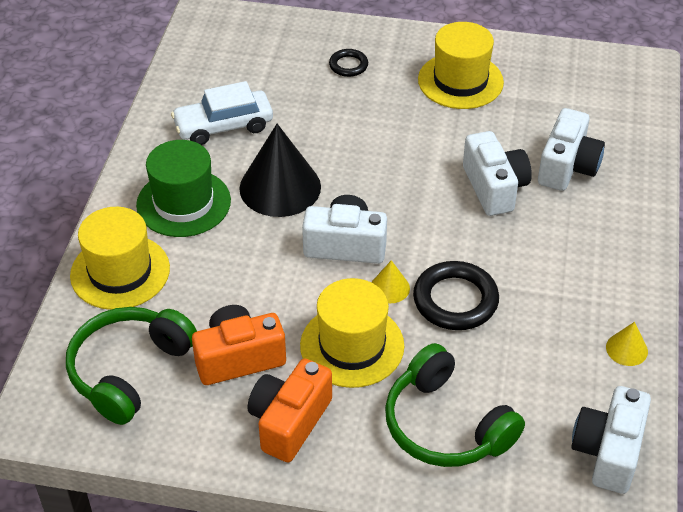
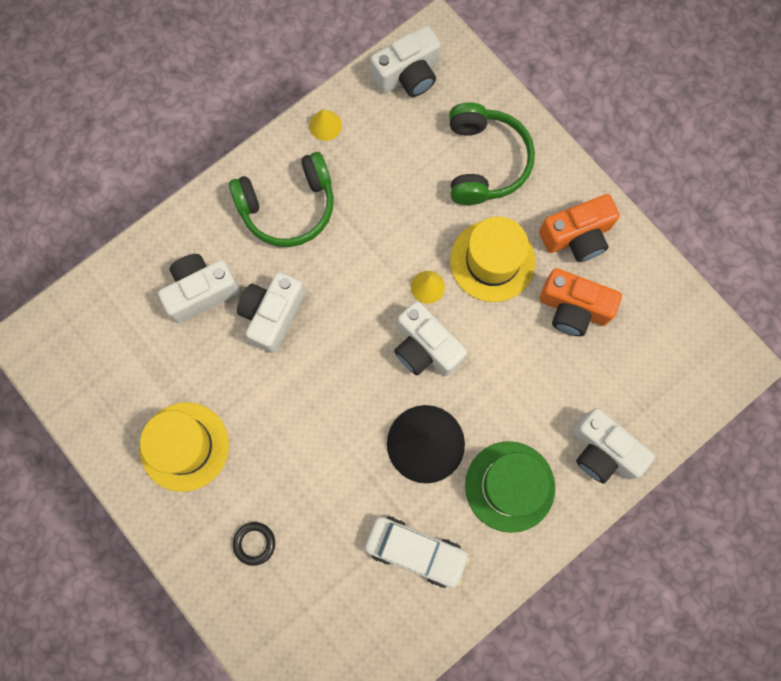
camera: 140 degrees left, 30 degrees up
green headphones [66,307,197,425] -> green headphones moved to [229,152,334,247]
yellow hat [70,207,170,310] -> white camera [572,408,655,483]
black ring [413,261,499,330] -> none

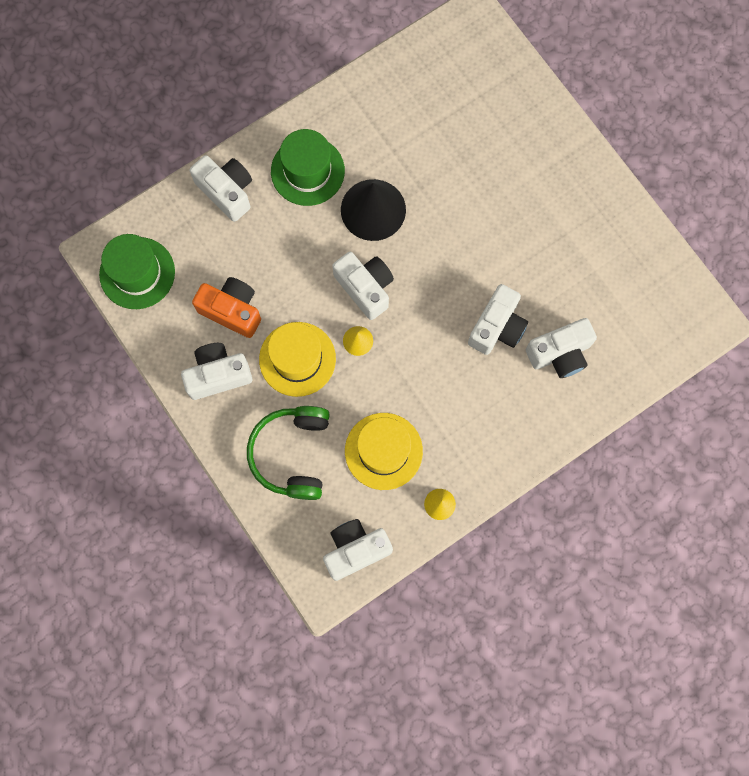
camera: 175 degrees left, 0 degrees up
yellow hat [140,402,229,492] -> yellow hat moved to [345,413,423,490]
green headphones [229,152,334,247] -> none
black ring [233,522,275,566] -> none
white car [365,516,470,588] -> none
orange camera [539,194,620,262] -> white camera [181,343,252,400]
none -> green hat [99,234,175,309]

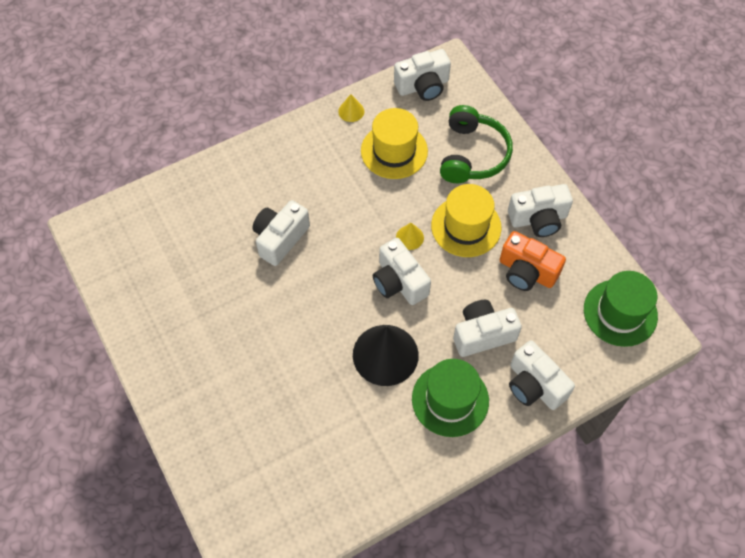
camera: 175 degrees left, 15 degrees down
white camera [526,318,597,378] -> white camera moved to [453,300,522,357]

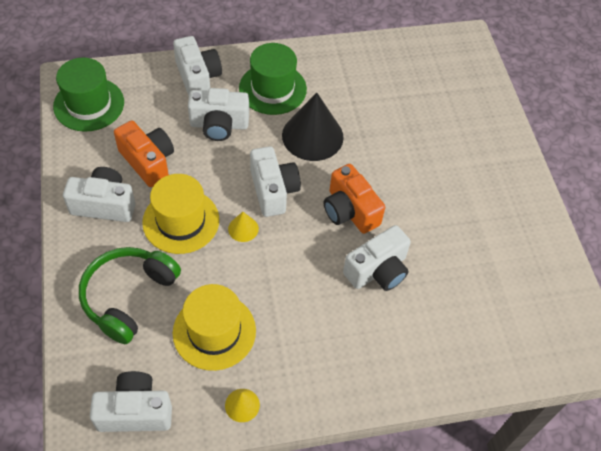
camera: 165 degrees left, 5 degrees down
none -> orange camera [324,164,385,234]

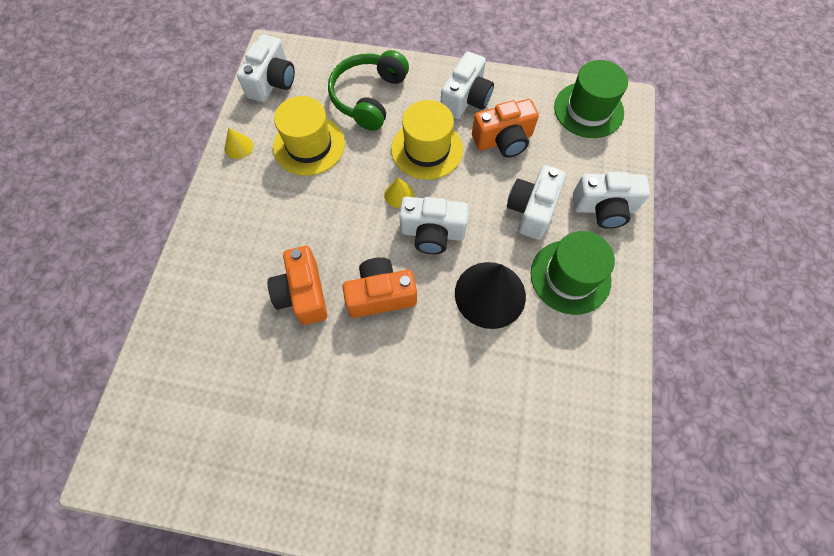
camera: 115 degrees right, 10 degrees up
green headphones [79,247,181,344] -> green headphones turned 120 degrees counterclockwise [328,50,409,131]
white camera [343,225,411,291] -> orange camera [267,246,328,325]

